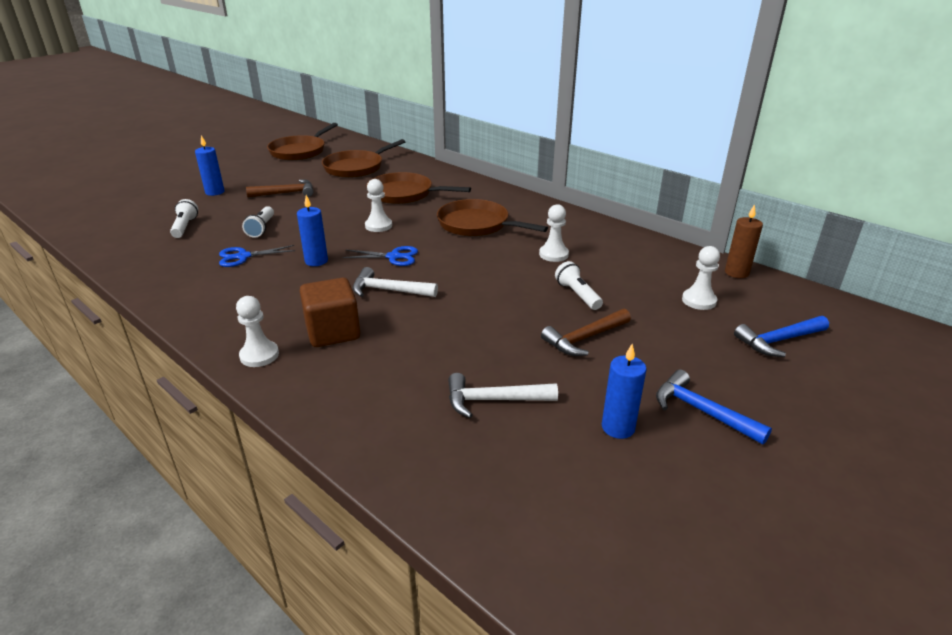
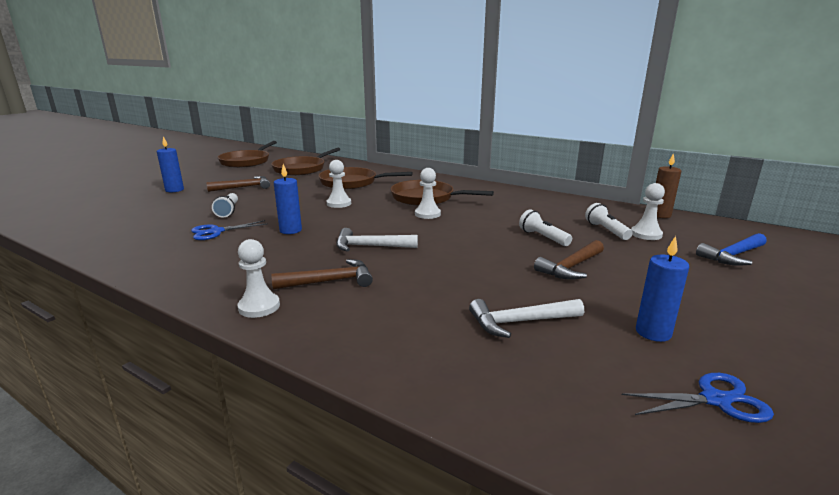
camera: 10 degrees left, 10 degrees down
white flashlight [170,199,198,238] -> white flashlight moved to [585,203,632,240]
brown cube [300,278,360,347] -> brown hammer [271,259,373,289]
blue scissors [342,246,418,266] -> blue scissors moved to [622,373,774,423]
white pawn [539,204,569,262] -> white pawn moved to [415,168,441,219]
blue hammer [656,369,772,445] -> none

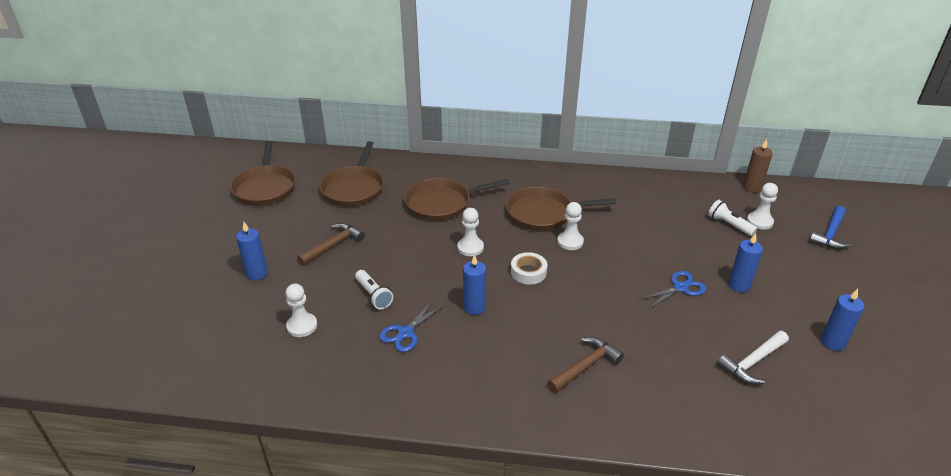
camera: 25 degrees left, 15 degrees up
white pawn [237,239,280,318] -> white pawn moved to [285,283,317,337]
white hammer [336,228,418,252] -> none
white flashlight [519,209,572,246] -> none
brown hammer [534,240,604,280] -> blue candle [728,233,763,292]
blue scissors [622,373,774,423] -> blue scissors moved to [639,271,706,308]
none -> white tape [511,252,547,285]

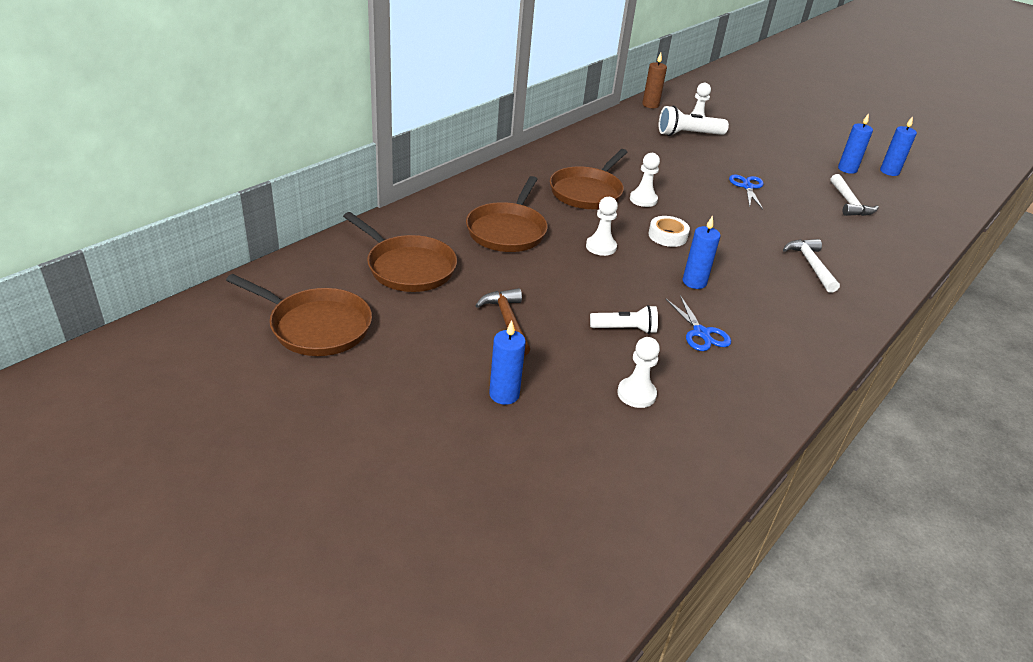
camera: 60 degrees left, 0 degrees up
brown hammer [547,337,624,393] -> white hammer [783,239,840,293]
white flashlight [708,200,757,236] -> white flashlight [659,106,729,136], size x1.51
blue candle [728,233,763,292] -> blue candle moved to [880,116,917,176]
blue hammer [809,206,851,249] -> none

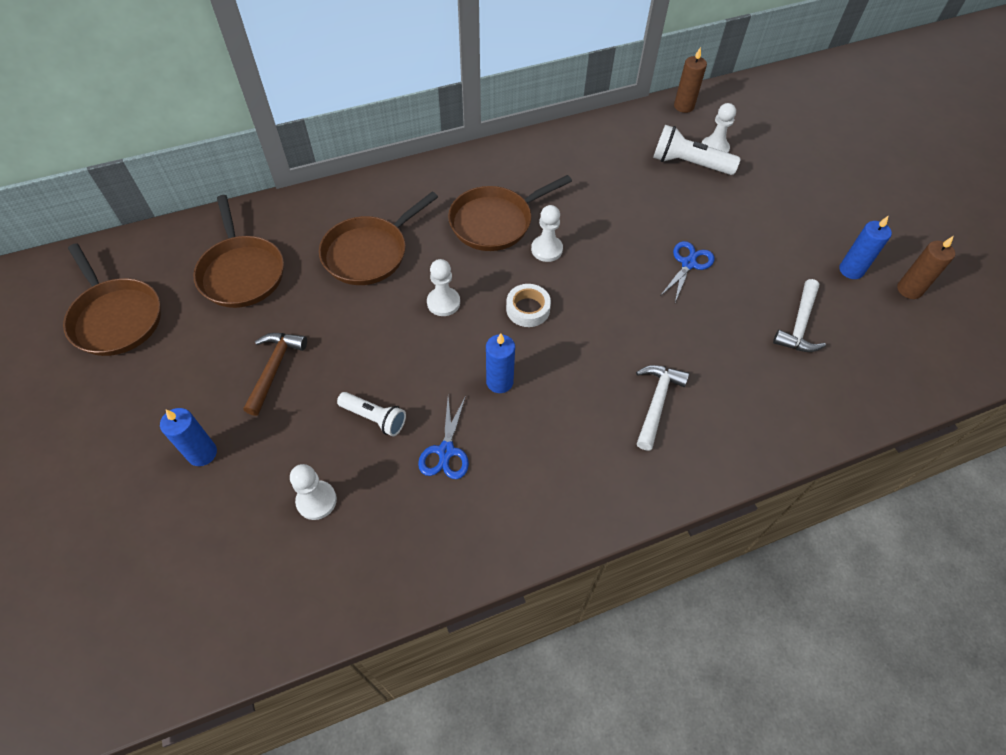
camera: 30 degrees right, 20 degrees up
blue candle [880,116,917,176] -> brown candle [897,236,955,299]

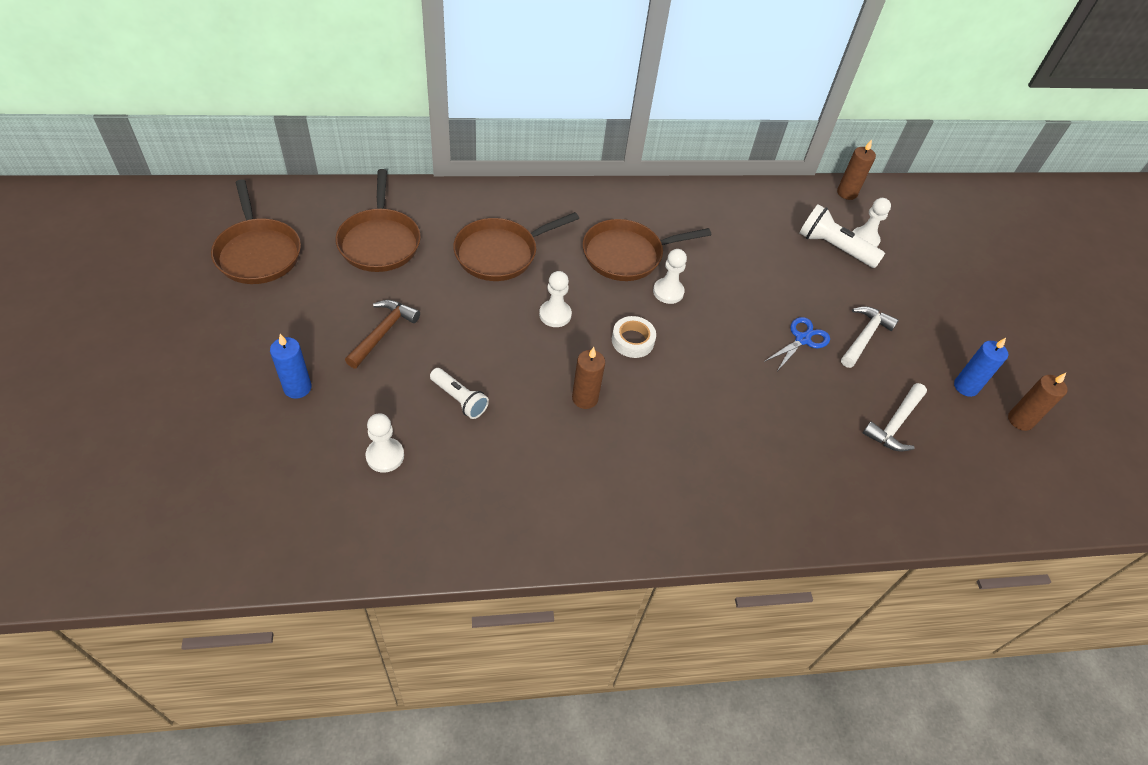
camera: 10 degrees right, 5 degrees down
blue scissors [418,396,469,479] -> none
blue candle [486,333,515,393] -> brown candle [572,347,605,409]
white hammer [636,365,689,450] -> white hammer moved to [841,306,899,368]

